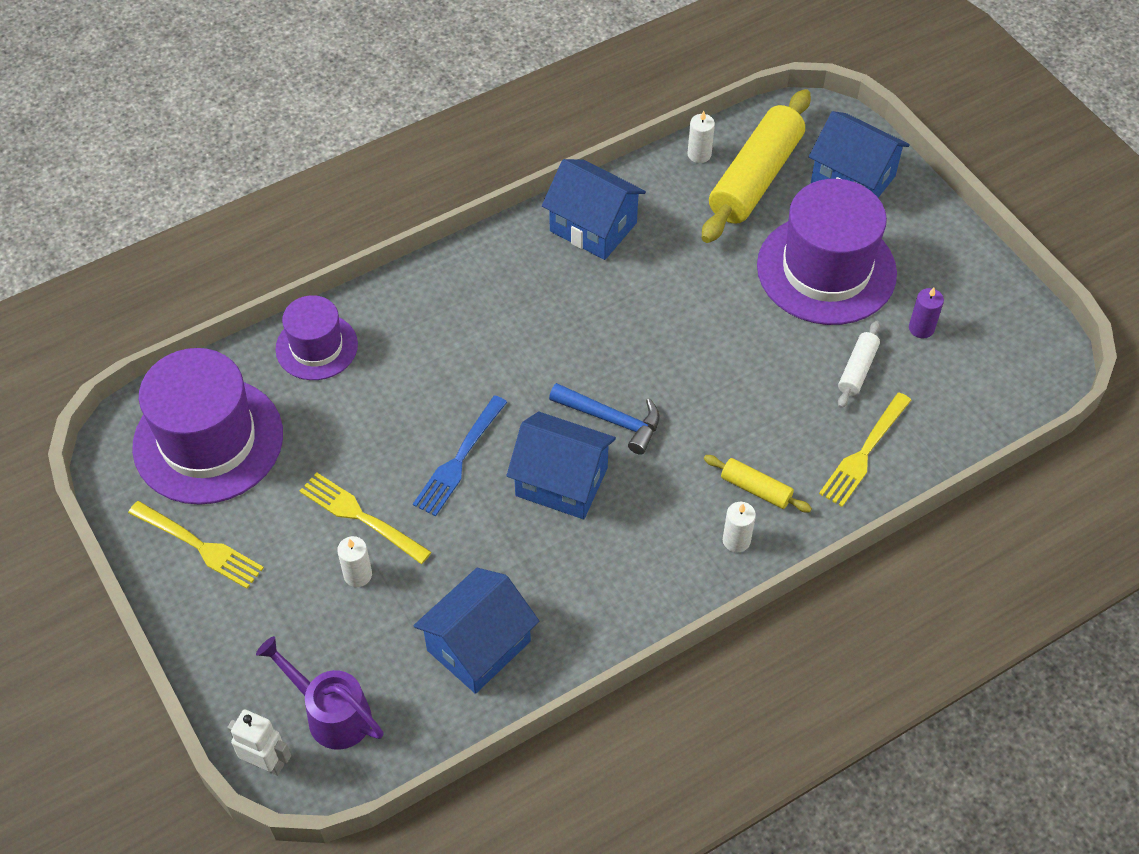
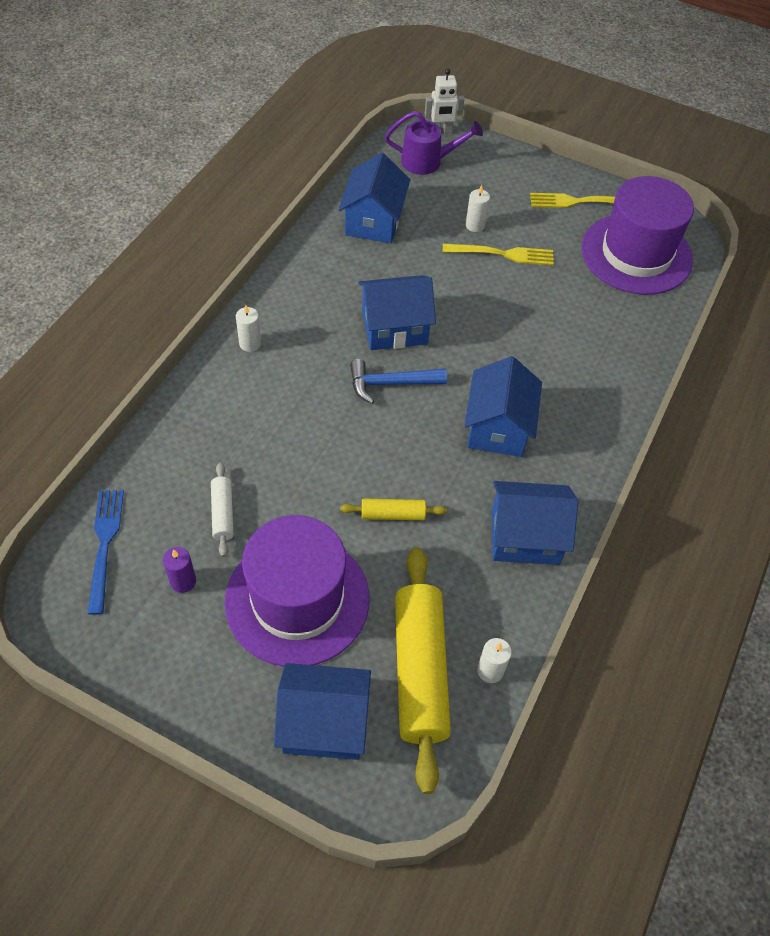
camera: 145 degrees right, 0 degrees up
purple hat [275,295,358,380] -> none
blue fork [413,395,507,516] -> blue fork moved to [87,490,124,615]
yellow rolling pin [704,455,812,512] -> yellow rolling pin moved to [340,499,447,520]
yellow fork [819,393,911,507] -> none
none -> blue house [464,356,542,457]

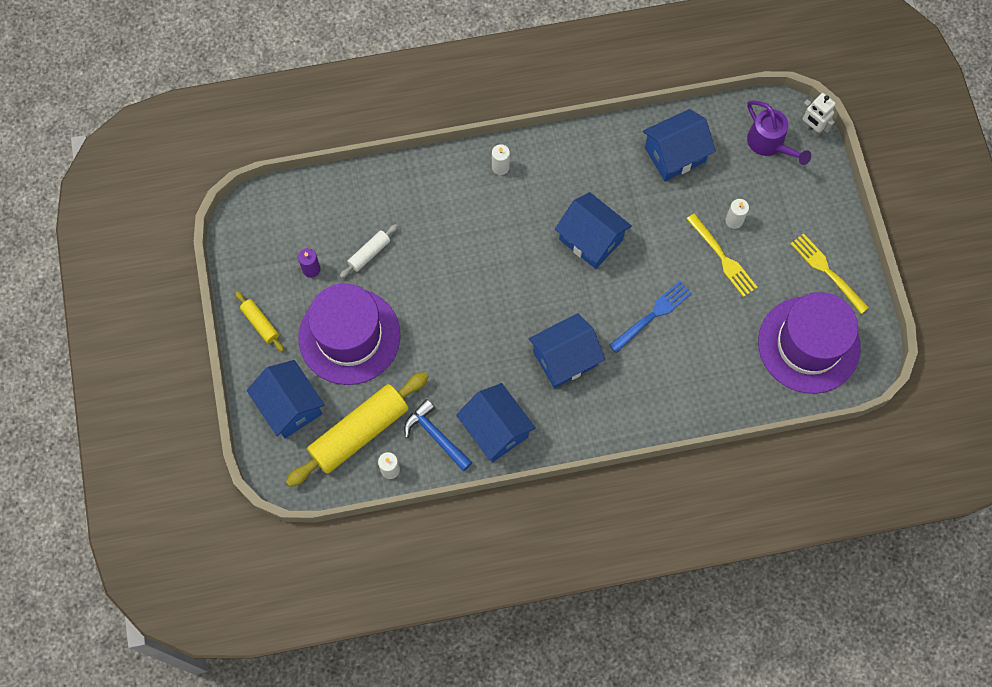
camera: 55 degrees right, 15 degrees up
blue fork [87,490,124,615] -> blue fork moved to [609,281,692,353]
yellow rolling pin [340,499,447,520] -> yellow rolling pin moved to [235,291,284,352]
blue hammer [350,359,447,404] -> blue hammer moved to [404,399,473,471]

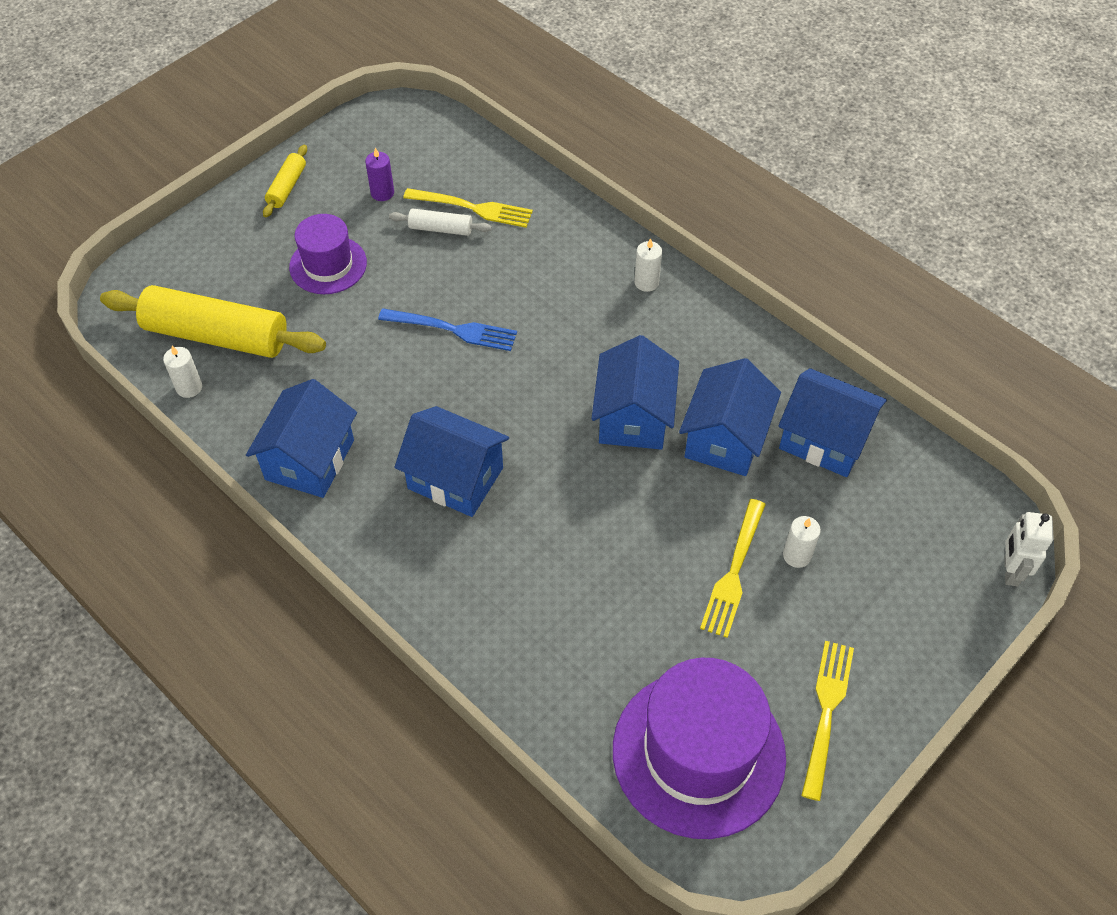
camera: 55 degrees right, 15 degrees down
blue house [247,360,325,438] -> blue house moved to [679,358,781,476]
purple hat [299,283,401,385] -> purple hat [289,214,367,294], size x0.57
blue hammer [404,399,473,471] -> none
blue fork [609,281,692,353] -> blue fork moved to [378,308,517,351]
purple watering can [747,100,811,165] -> none
none -> yellow fork [403,188,533,228]

